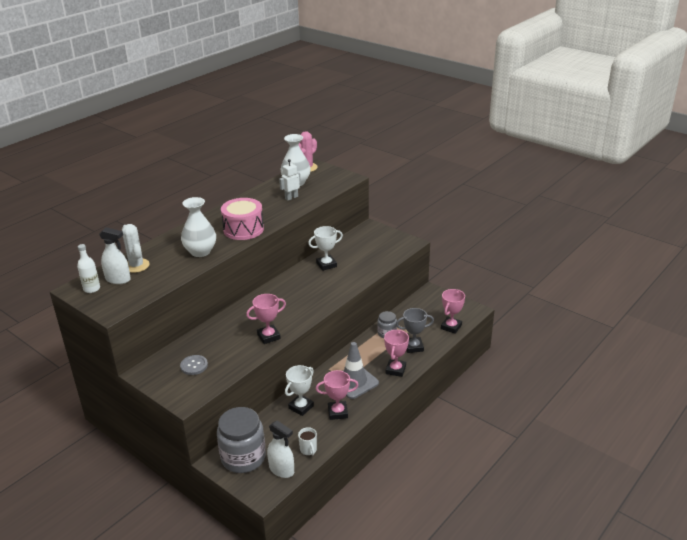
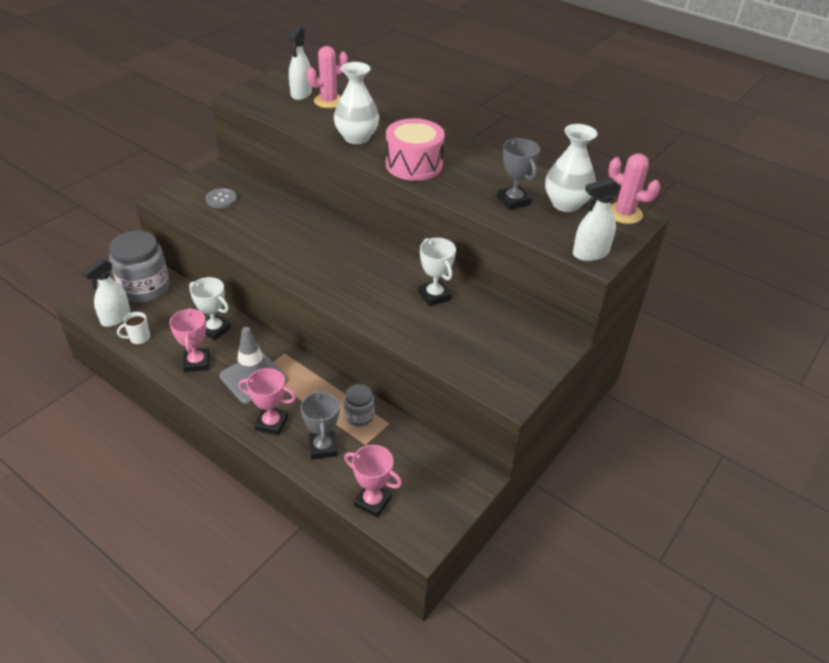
camera: 85 degrees right, 10 degrees up
white bottle [77,244,100,293] -> none
white cactus [122,224,150,273] -> pink cactus [307,46,348,108]
pink trophy [246,294,286,344] -> none
white robot [279,159,301,200] -> grey trophy [497,138,540,210]
none -> white spray bottle [573,178,621,261]

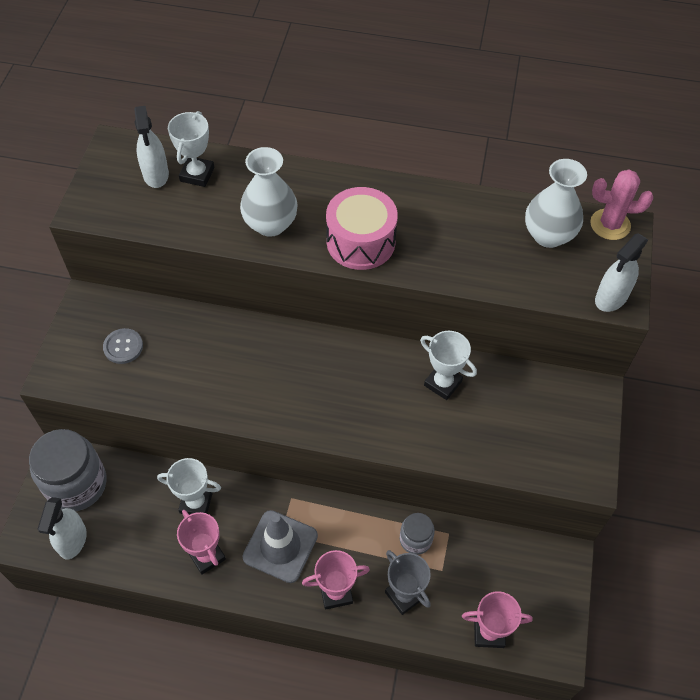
camera: 25 degrees left, 15 degrees up
white mug [117,312,150,345] -> none
pink cactus [307,46,348,108] -> white trophy [168,111,214,187]
grey trophy [497,138,540,210] -> none

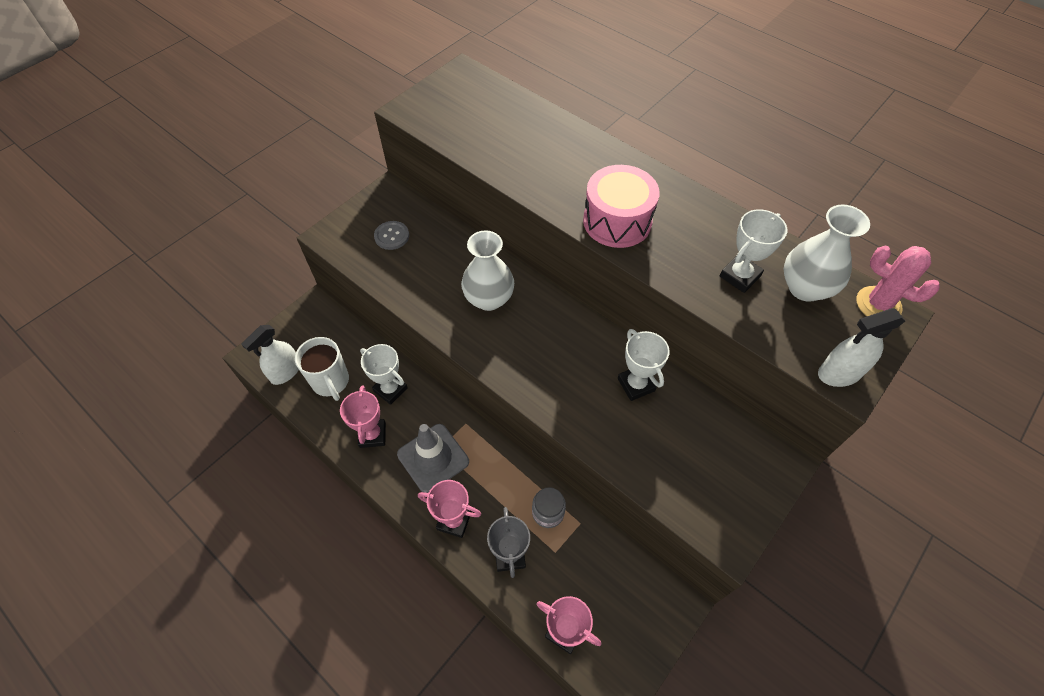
camera: 30 degrees right, 0 degrees up
grey jar [29,429,106,511] -> none
white spray bottle [134,106,169,188] -> none
white trophy [168,111,214,187] -> white trophy moved to [720,209,787,293]
white vase [240,147,298,237] -> white vase moved to [461,230,514,311]
none -> white mug [295,337,349,401]

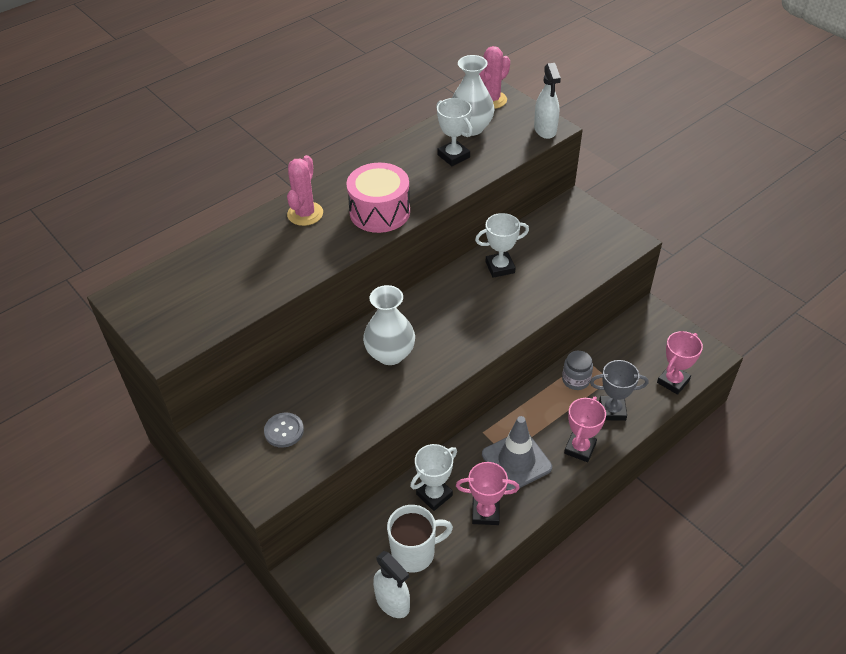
camera: 80 degrees left, 10 degrees down
none -> pink cactus [287,155,323,226]

